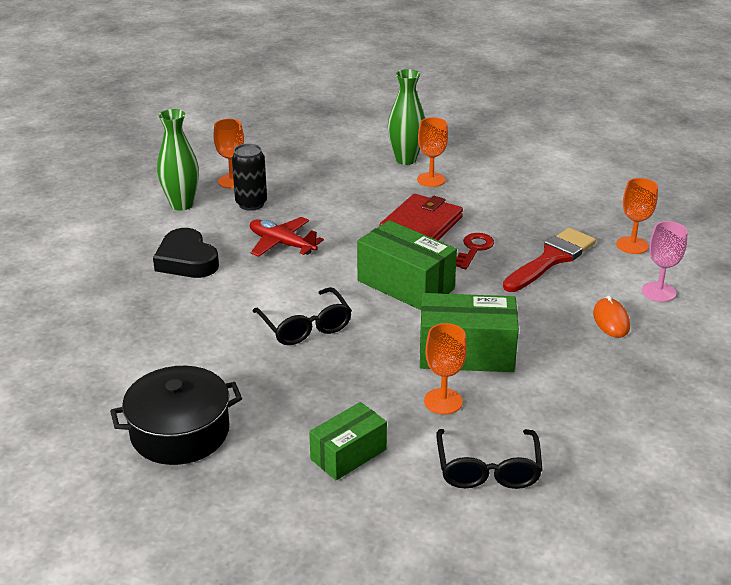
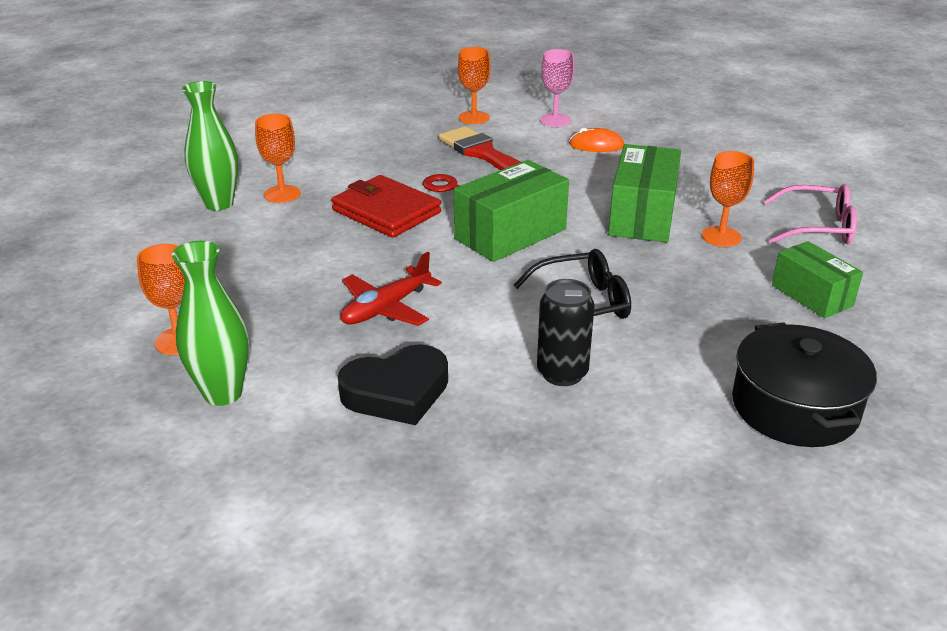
camera: 80 degrees left, 0 degrees up
black can [232,144,267,211] -> black can moved to [537,279,595,386]
black glasses [436,429,543,489] -> pink glasses [764,184,857,244]

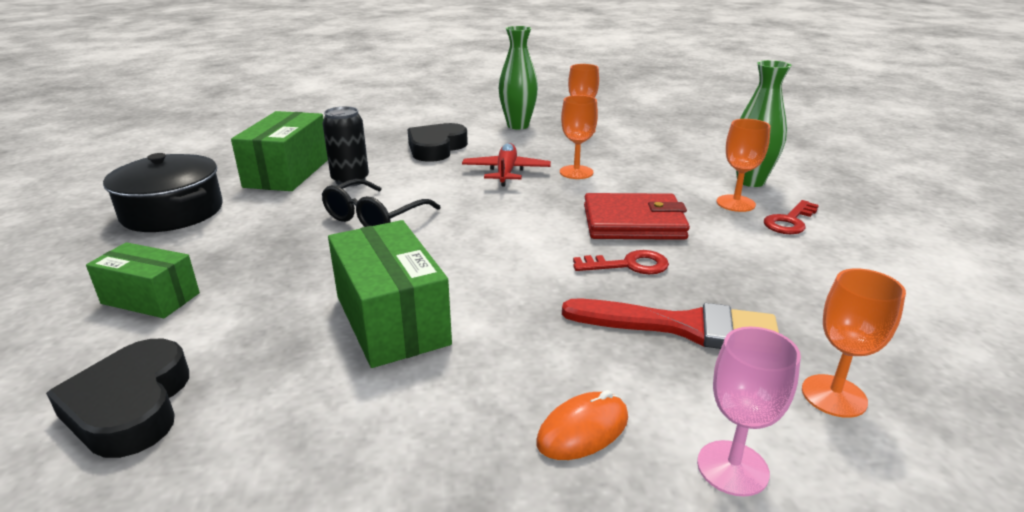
camera: 140 degrees right, 5 degrees down
green box [454,160,569,262] -> green box moved to [231,111,328,191]
orange goblet [702,151,754,247] -> orange goblet moved to [560,95,598,179]
pink glasses [764,184,857,244] -> black heart [46,339,189,458]
none -> red key [764,200,819,234]

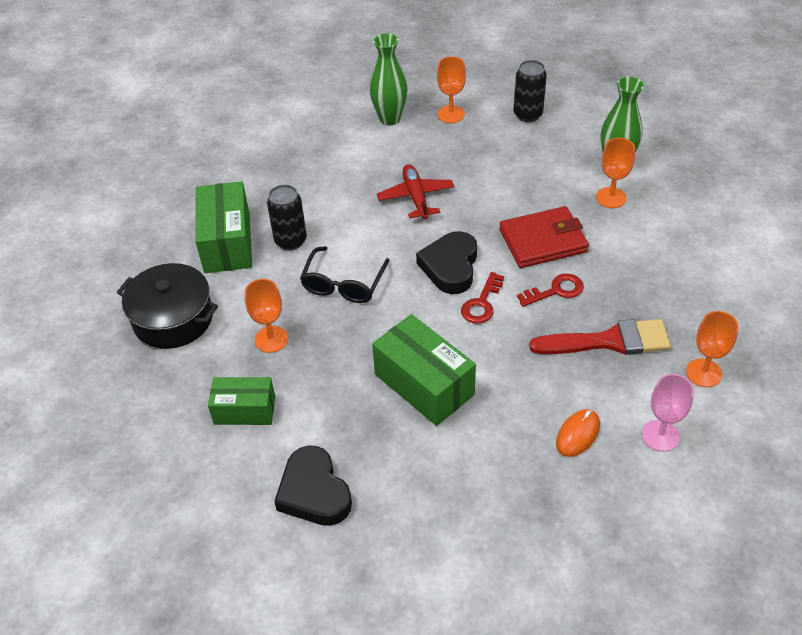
camera: 15 degrees left, 20 degrees up
black heart [407,123,468,162] -> black heart moved to [416,231,477,294]
orange goblet [560,95,598,179] -> orange goblet moved to [245,279,288,353]
red key [764,200,819,234] -> red key moved to [461,272,504,324]
none -> black can [514,60,547,122]

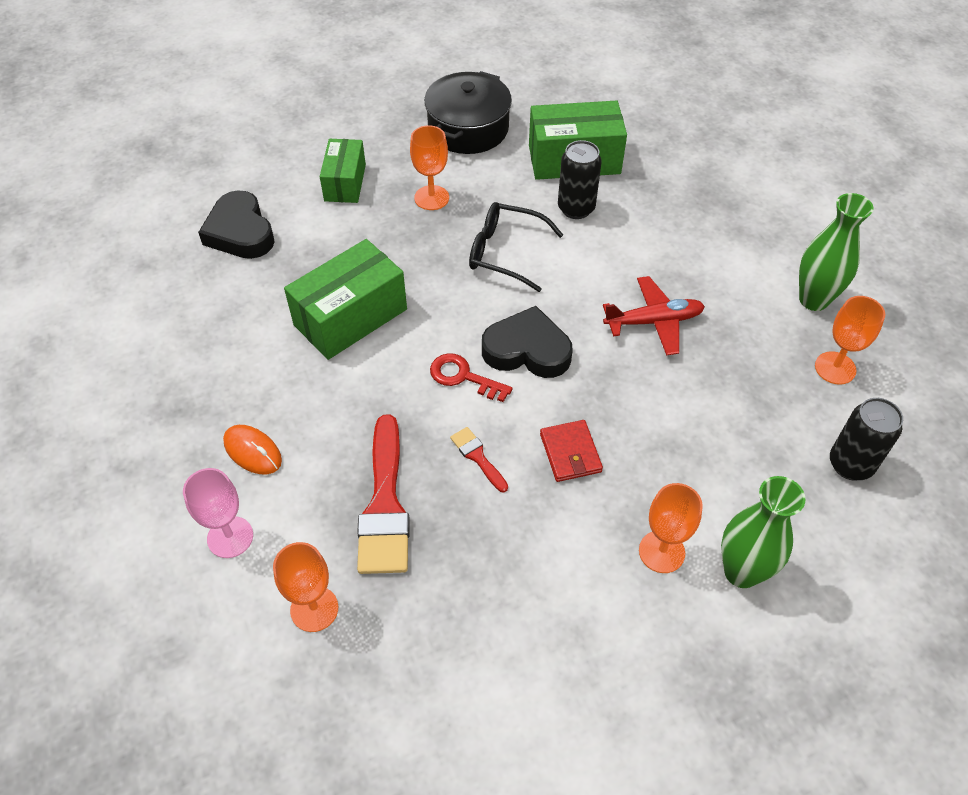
camera: 90 degrees right, 5 degrees up
black heart [274,446,352,526] -> black heart turned 90 degrees counterclockwise [198,190,274,259]
red wallet [499,206,589,268] -> red wallet [540,420,603,482], size x0.59
red key [517,273,584,307] -> red brush [450,427,508,492]

